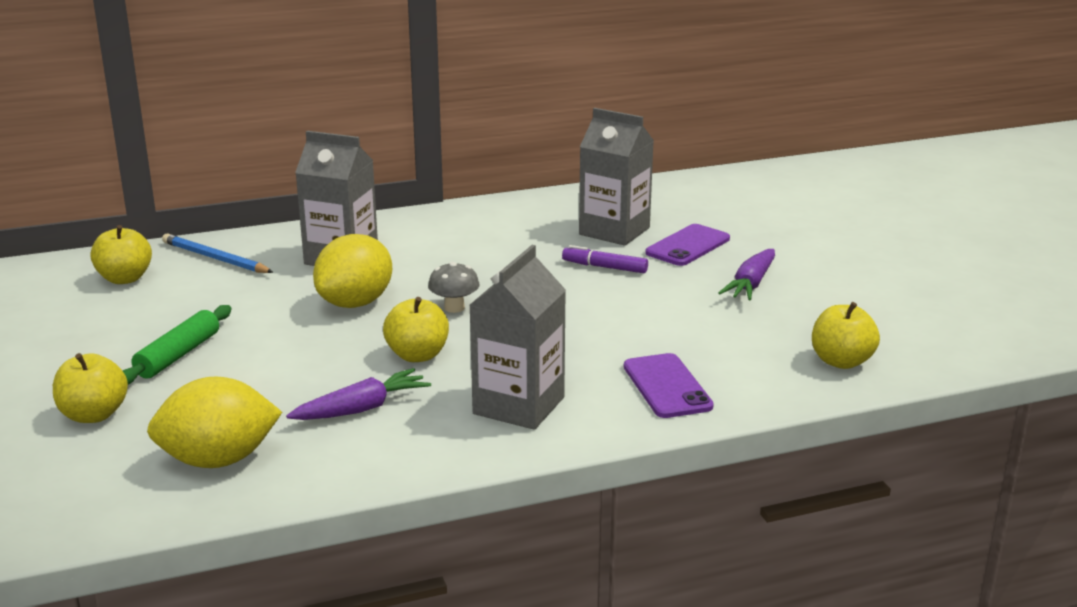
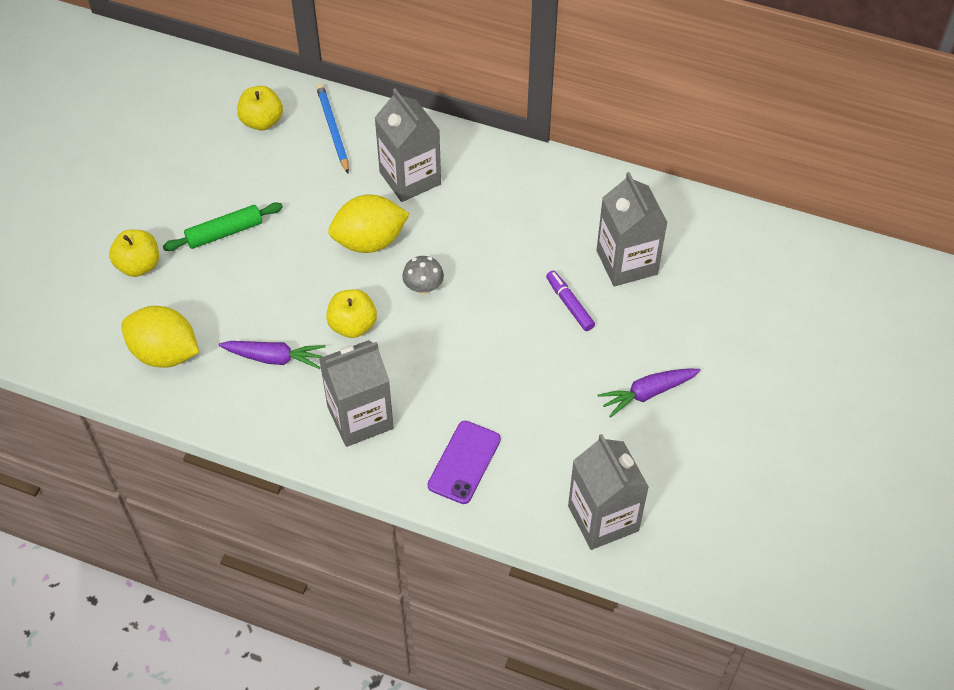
camera: 40 degrees right, 30 degrees up
purple phone [645,224,730,266] -> none
yellow apple [812,302,880,369] -> grey carton [568,434,649,550]

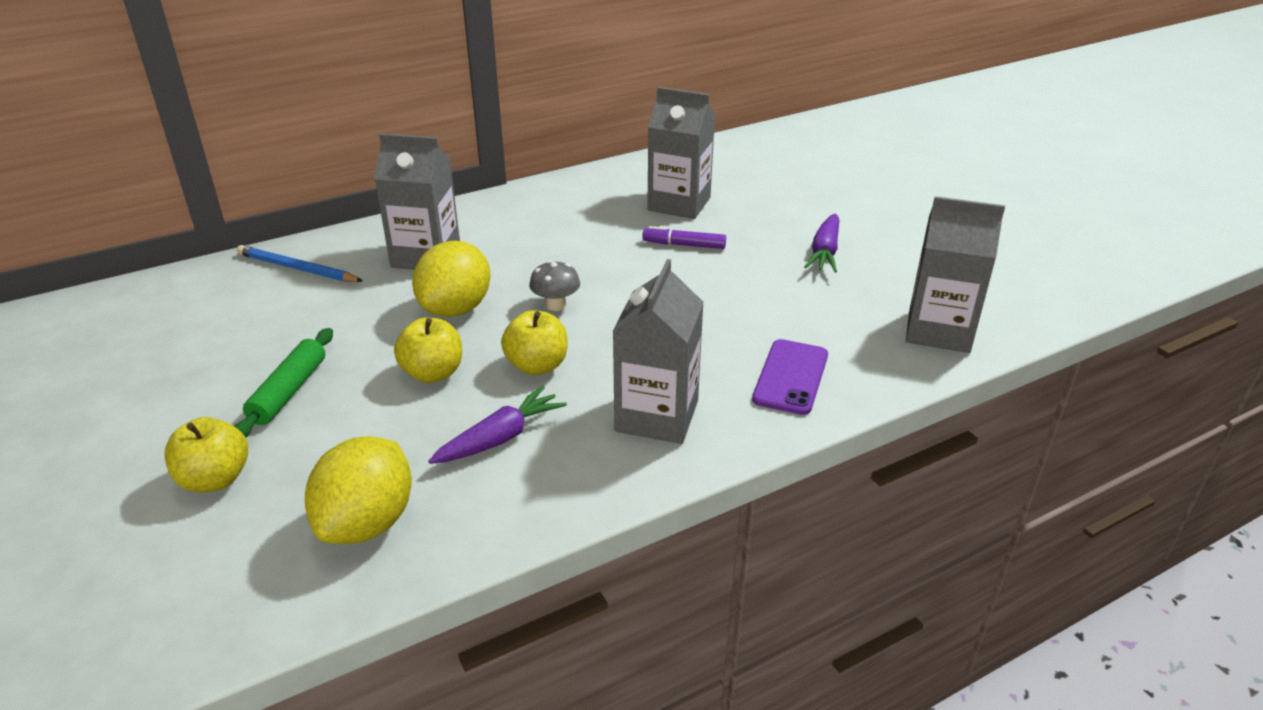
camera: 50 degrees left, 20 degrees down
yellow lemon [121,306,199,368] -> yellow lemon turned 45 degrees counterclockwise [305,436,412,544]
yellow apple [237,86,283,130] -> yellow apple moved to [394,318,462,383]
purple phone [428,421,501,504] -> purple phone turned 45 degrees clockwise [752,339,828,415]

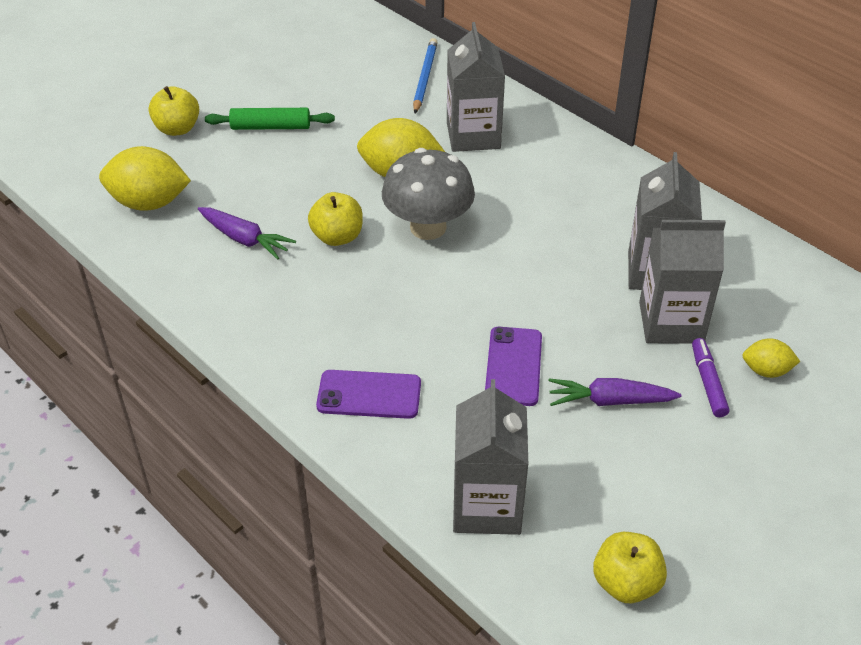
camera: 75 degrees right, 10 degrees up
yellow apple [394,318,462,383] -> yellow apple moved to [593,532,667,603]
grey mushroom [529,260,580,311] -> grey mushroom [382,148,475,240], size x2.01
grey carton [613,259,704,444] -> grey carton moved to [639,220,726,344]
purple marker [642,226,726,249] -> purple marker moved to [692,338,729,417]
none -> purple phone [485,327,542,406]
none -> yellow lemon [743,338,800,378]

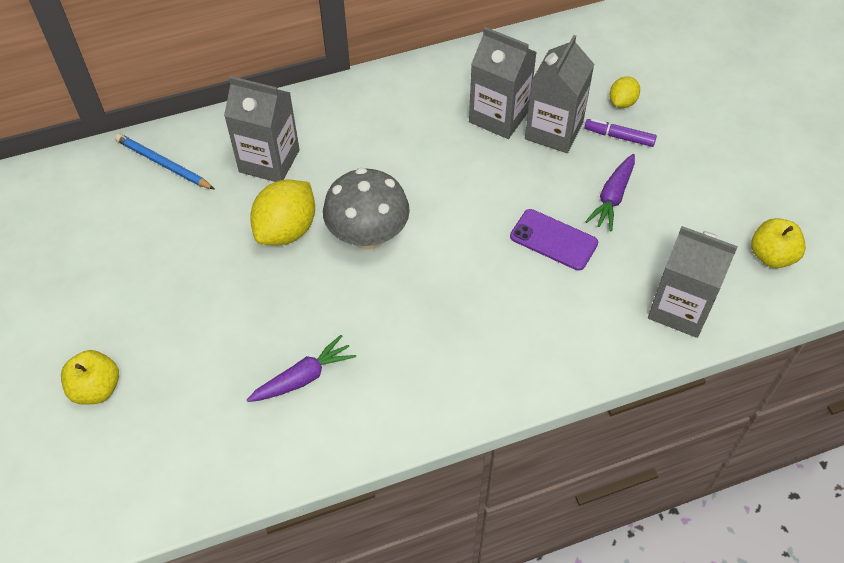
camera: 65 degrees left, 10 degrees up
yellow lemon [99,146,191,211] -> none
green rolling pin [205,108,335,130] -> none
yellow apple [308,192,363,246] -> none
purple phone [316,370,421,419] -> none

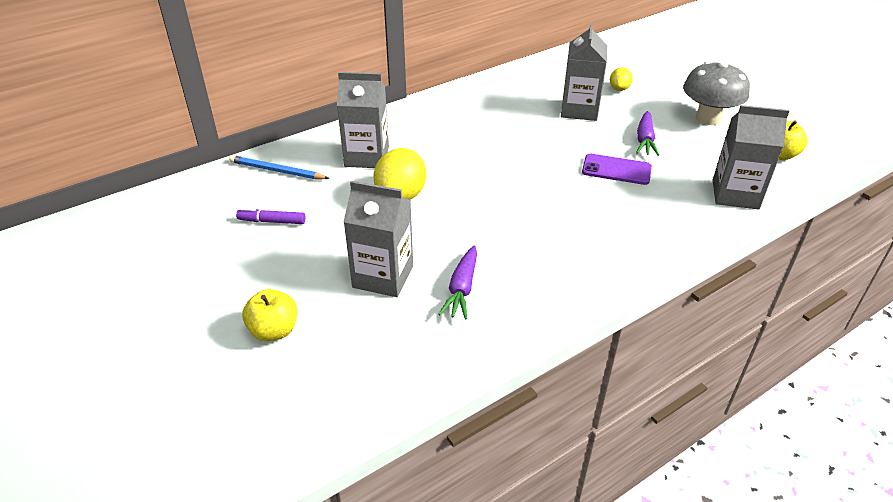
camera: 15 degrees left, 15 degrees down
purple carrot [247,335,356,402] -> purple carrot turned 150 degrees clockwise [438,246,477,320]
grey mushroom [323,168,410,250] -> grey mushroom moved to [683,61,750,125]
grey carton [469,27,537,139] -> grey carton moved to [343,181,413,297]
purple marker [584,119,657,147] -> purple marker moved to [236,208,306,224]

